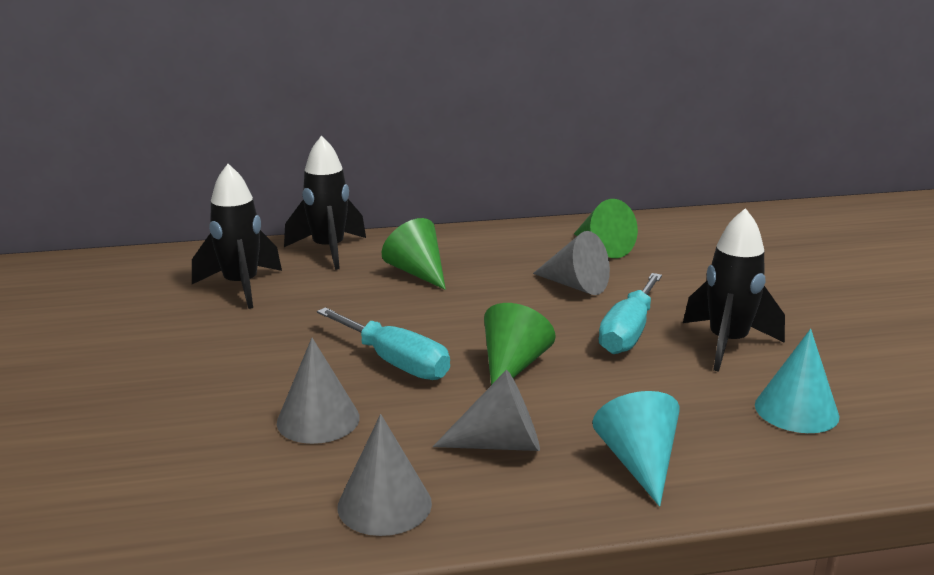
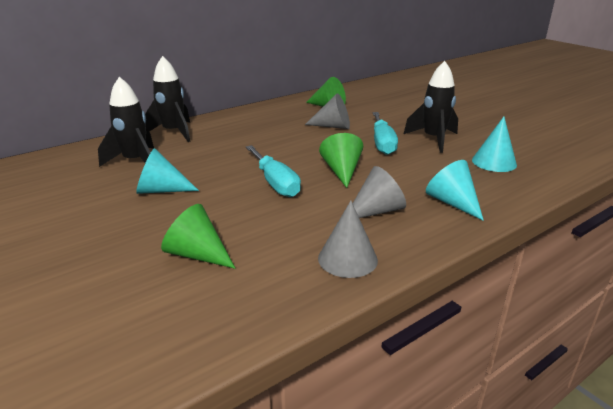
camera: 25 degrees left, 5 degrees up
grey cone [277,338,360,444] -> none
turquoise screwdriver [317,307,450,380] -> turquoise screwdriver turned 45 degrees clockwise [246,145,301,197]
green cone [382,218,446,290] -> green cone moved to [161,204,235,269]
none -> turquoise cone [136,148,199,194]

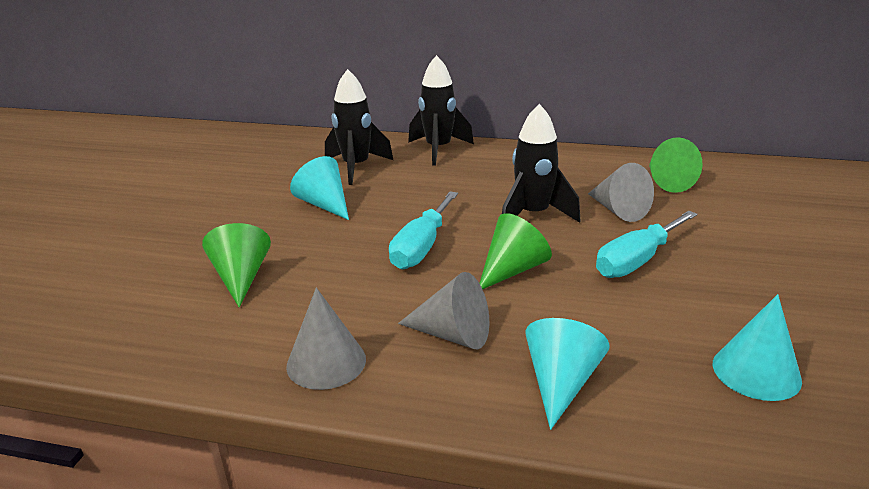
camera: 50 degrees right, 0 degrees up
black rocket [404,61,458,153] -> black rocket moved to [502,104,580,223]

